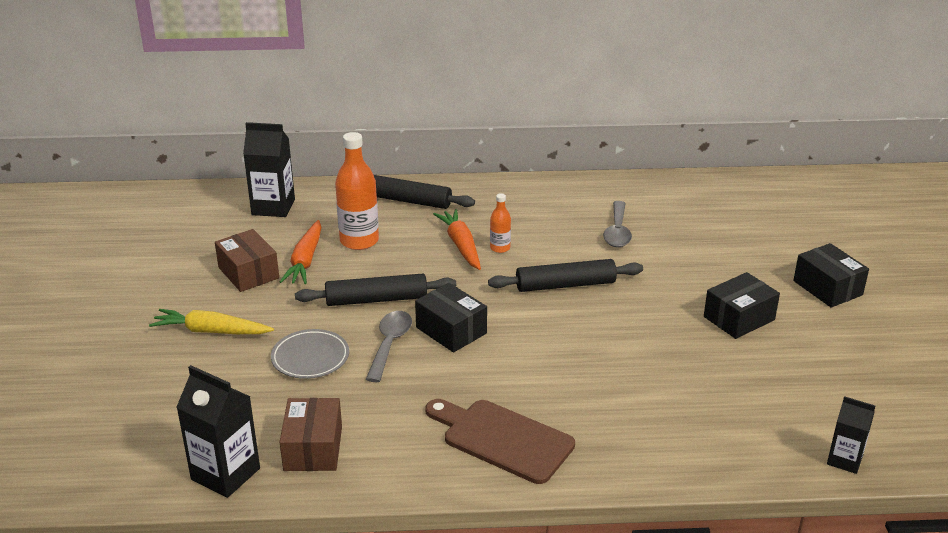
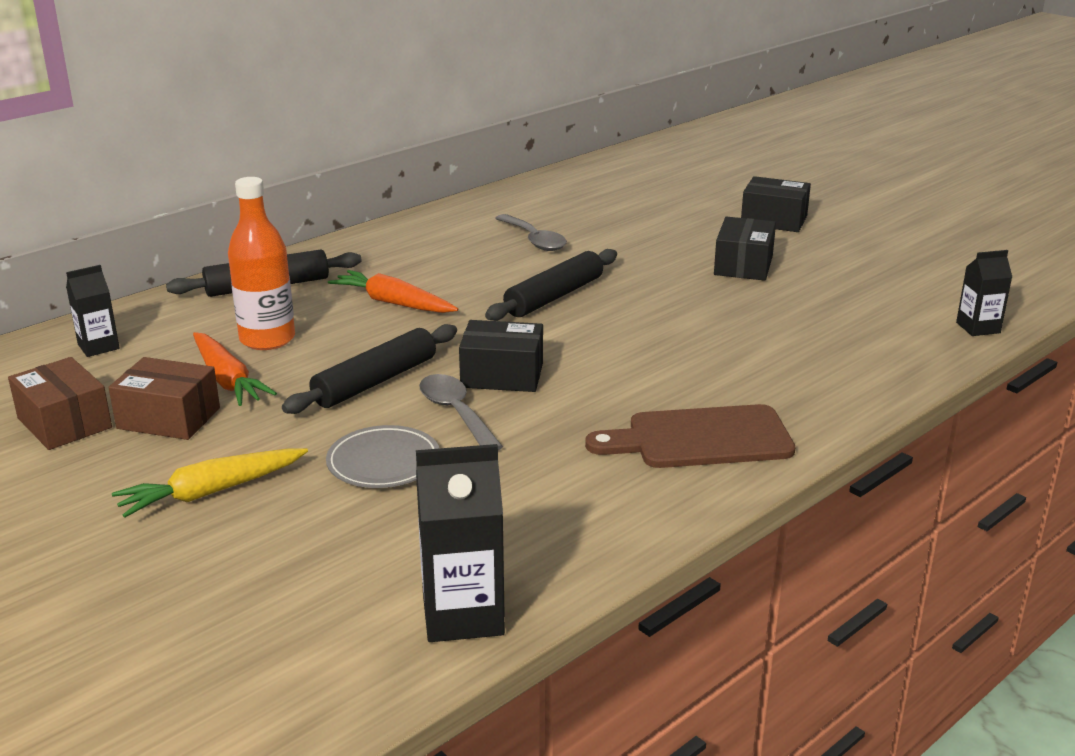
camera: 40 degrees left, 5 degrees down
black carton [243,122,295,217] -> black carton [66,265,120,357], size x0.61
brown box [280,398,342,471] -> brown box moved to [8,357,112,450]
orange bottle [490,193,511,253] -> none

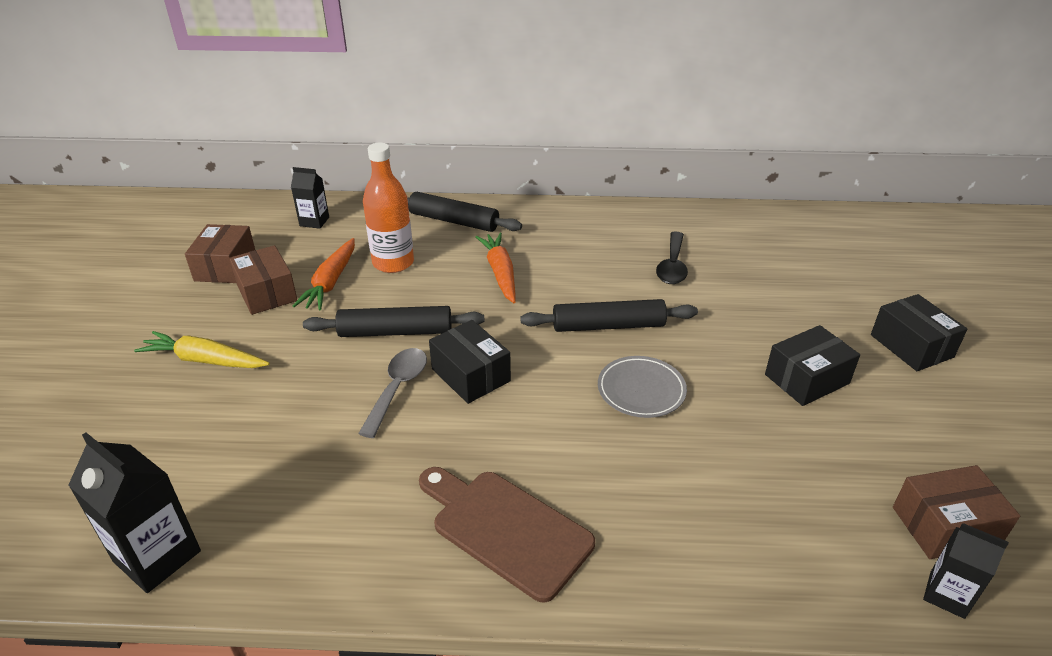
camera: 45 degrees right, 10 degrees up
grey plate [326,425,439,488] -> grey plate moved to [598,356,687,418]
grey spoon [495,214,567,251] -> black spoon [656,231,688,284]
none -> brown box [893,465,1020,559]

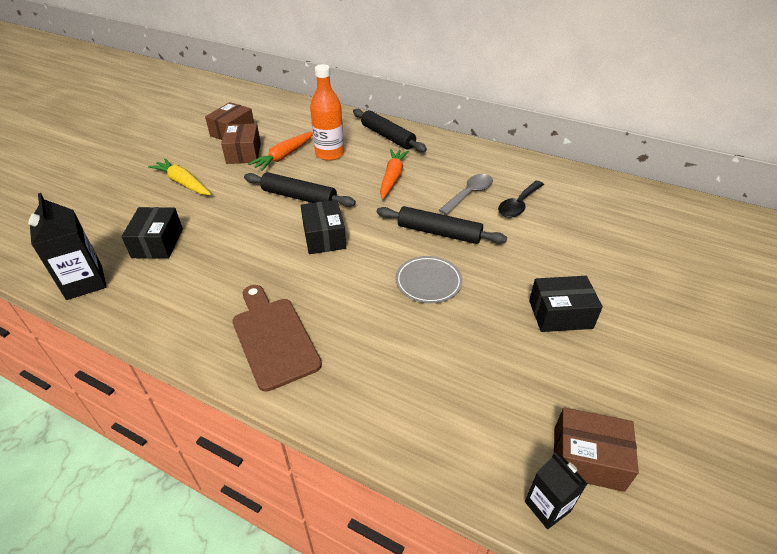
camera: 25 degrees right, 5 degrees up
black carton [291,167,329,229] -> none
grey spoon [358,348,427,438] -> grey spoon moved to [439,174,493,215]
black box [871,294,967,371] -> black box moved to [121,207,183,259]

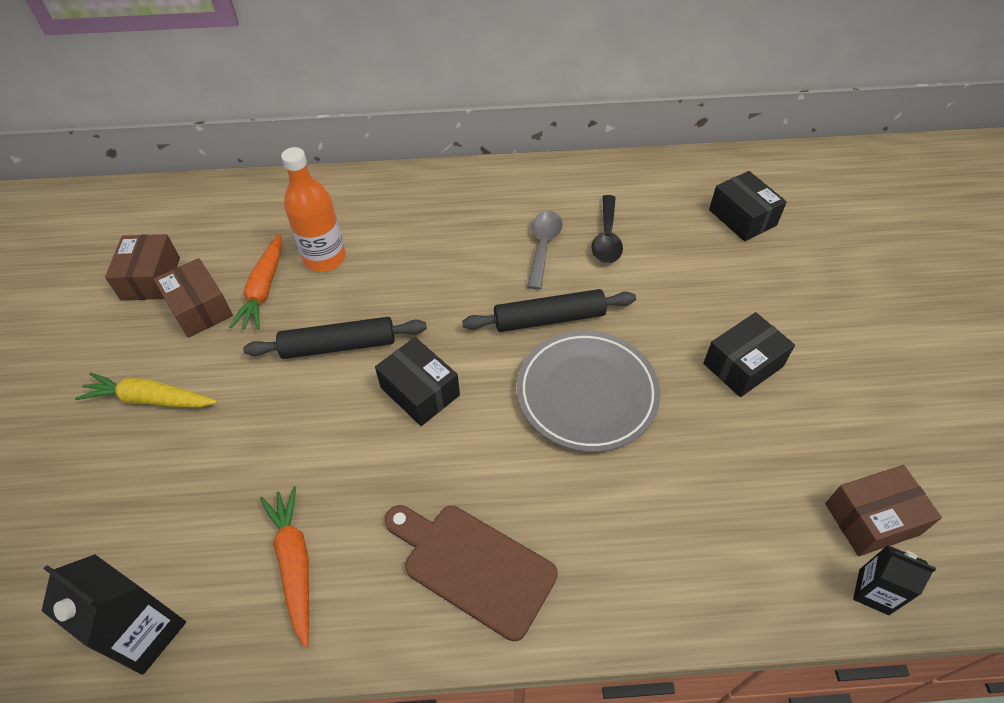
camera: 30 degrees left, 10 degrees up
black box [121,207,183,259] -> black box moved to [709,171,787,241]
black rolling pin [353,109,427,152] -> none
orange carrot [380,149,409,199] -> orange carrot moved to [260,486,309,648]
grey plate [395,256,463,303] -> grey plate [517,331,660,452], size x1.66

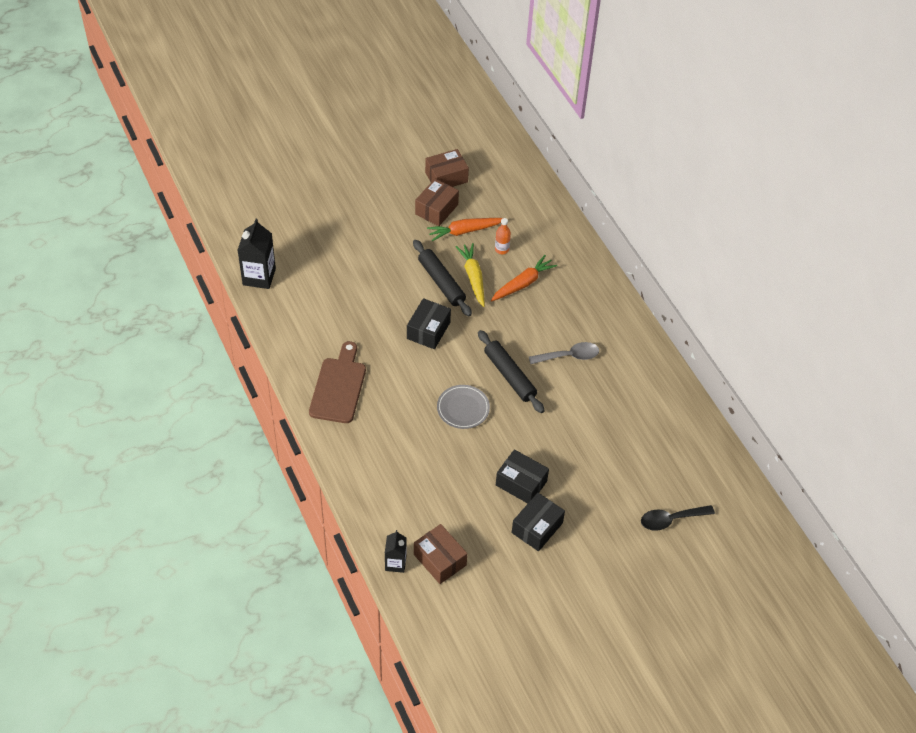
camera: 65 degrees right, 0 degrees up
yellow carrot [75,373,217,407] -> yellow carrot moved to [456,243,485,307]
orange carrot [260,486,309,648] -> orange carrot moved to [491,255,557,301]
orange bottle [281,147,346,272] -> orange bottle [495,218,511,254], size x0.51
grey plate [517,331,660,452] -> grey plate [437,385,490,429], size x0.60
black spoon [591,195,623,263] -> black spoon moved to [641,505,715,531]
black box [709,171,787,241] -> black box moved to [512,493,565,551]

